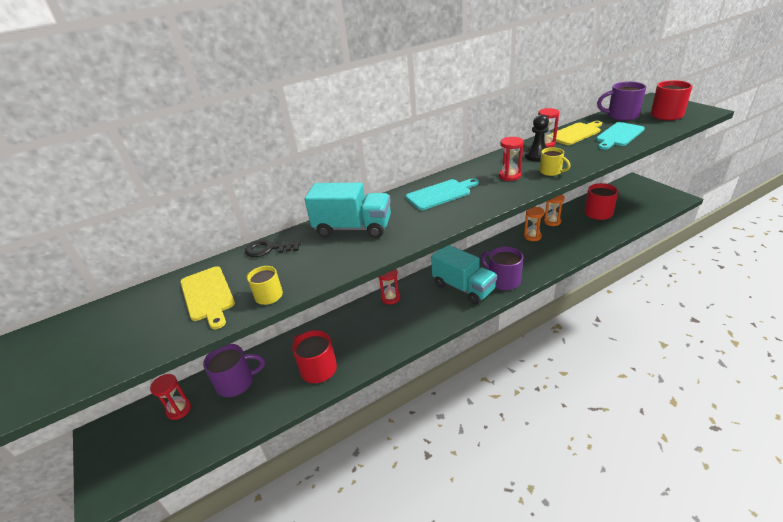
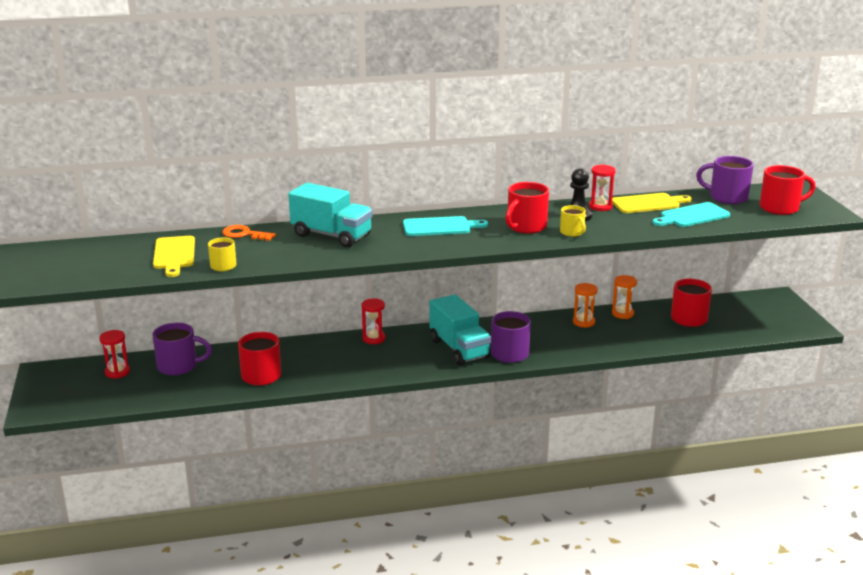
camera: 15 degrees right, 10 degrees down
black key [245,240,301,257] -> orange key [222,225,276,241]
red hourglass [499,137,524,181] -> red mug [505,182,549,234]

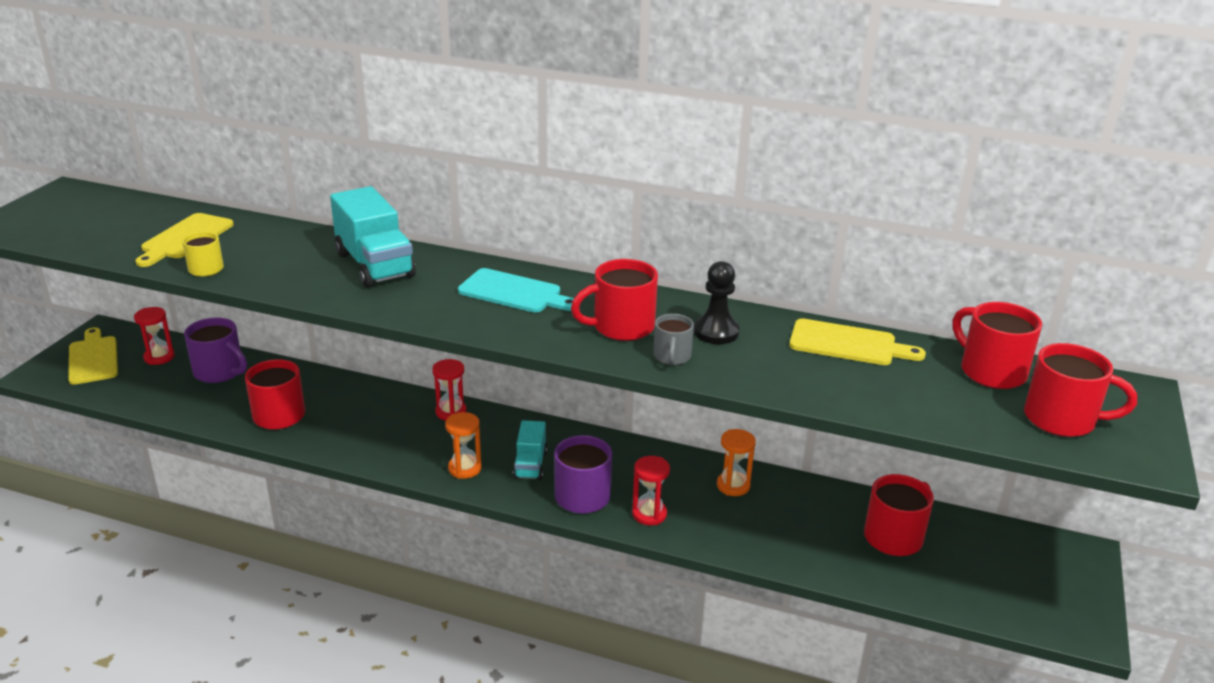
camera: 30 degrees right, 5 degrees up
orange key [222,225,276,241] -> none
turquoise truck [430,294,491,365] -> turquoise truck [513,420,547,480], size x0.57
yellow mug [560,205,586,237] -> grey mug [653,314,694,365]
red hourglass [589,165,616,211] -> red hourglass moved to [632,456,670,525]
orange hourglass [612,275,637,319] -> orange hourglass moved to [445,412,482,479]
turquoise cutting board [653,202,730,227] -> none
purple mug [696,156,754,204] -> red mug [952,302,1042,389]
none -> yellow cutting board [68,327,118,385]

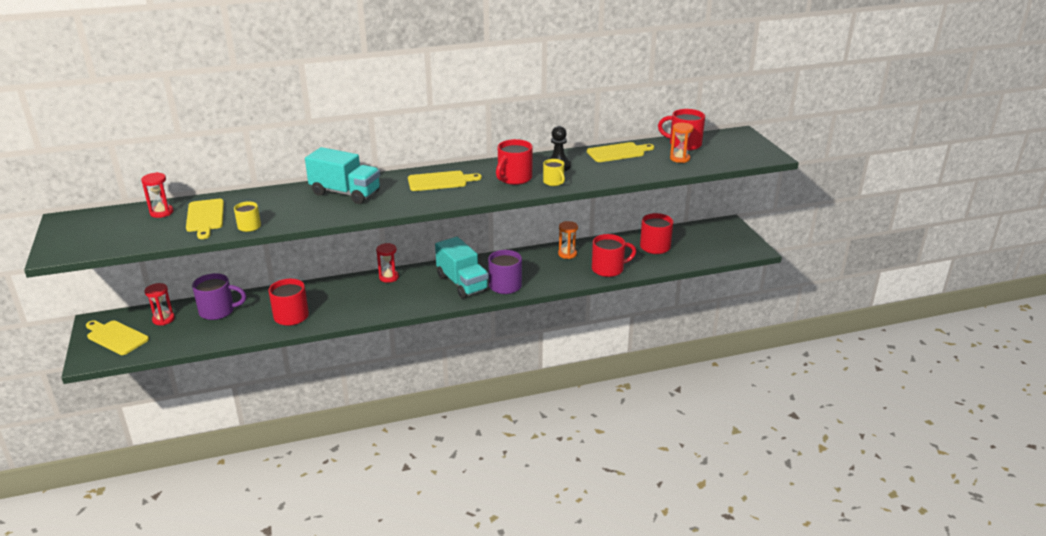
camera: 35 degrees left, 0 degrees up
orange hourglass [445,412,482,479] -> orange hourglass moved to [670,123,694,163]
turquoise cutting board [458,268,574,313] -> yellow cutting board [408,171,482,191]
turquoise truck [513,420,547,480] -> turquoise truck [435,237,489,299], size x1.77
red hourglass [632,456,670,525] -> red hourglass moved to [141,172,174,218]
grey mug [653,314,694,365] -> yellow mug [543,159,565,186]
red mug [1024,343,1137,437] -> red mug moved to [592,234,636,277]

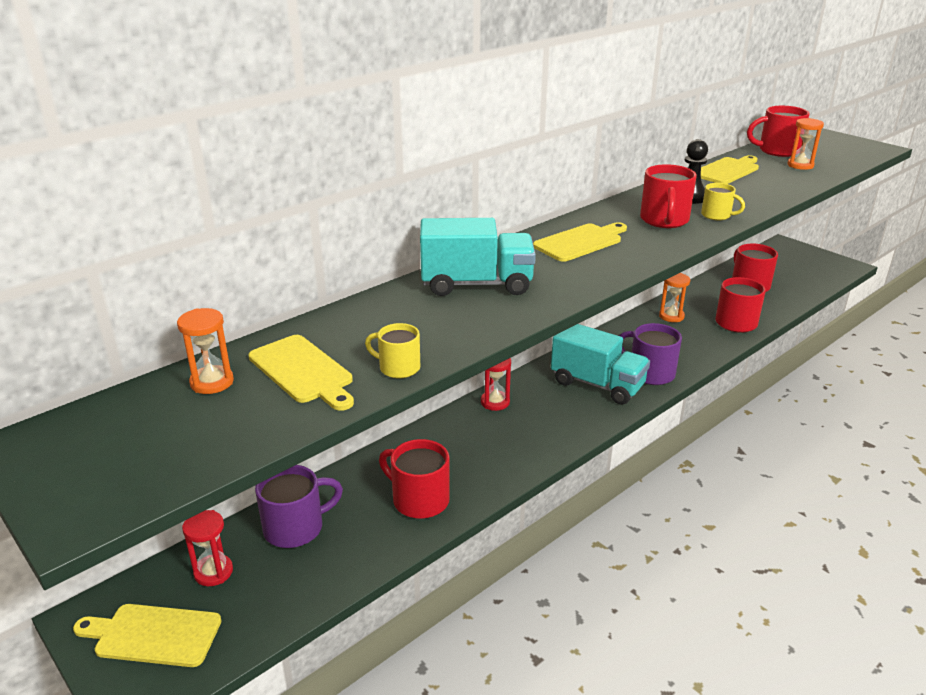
camera: 25 degrees left, 0 degrees up
red hourglass [141,172,174,218] -> orange hourglass [177,308,234,394]

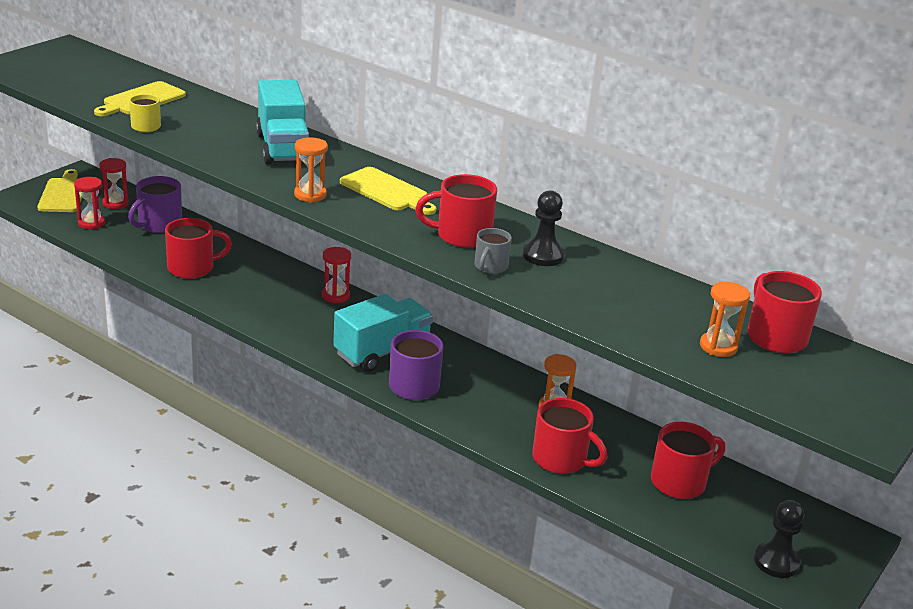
camera: 75 degrees right, 0 degrees up
orange hourglass [177,308,234,394] -> orange hourglass moved to [294,137,328,203]
purple mug [255,465,343,548] -> purple mug turned 75 degrees clockwise [128,176,182,233]
red mug [379,439,450,519] -> red mug turned 45 degrees clockwise [165,218,232,279]
turquoise truck [551,324,650,405] -> turquoise truck turned 150 degrees counterclockwise [333,294,433,372]
yellow cutting board [701,155,759,184] -> none
yellow mug [701,183,745,220] -> grey mug [474,228,512,274]
none -> red hourglass [74,177,105,229]
none -> black pawn [754,500,804,578]

